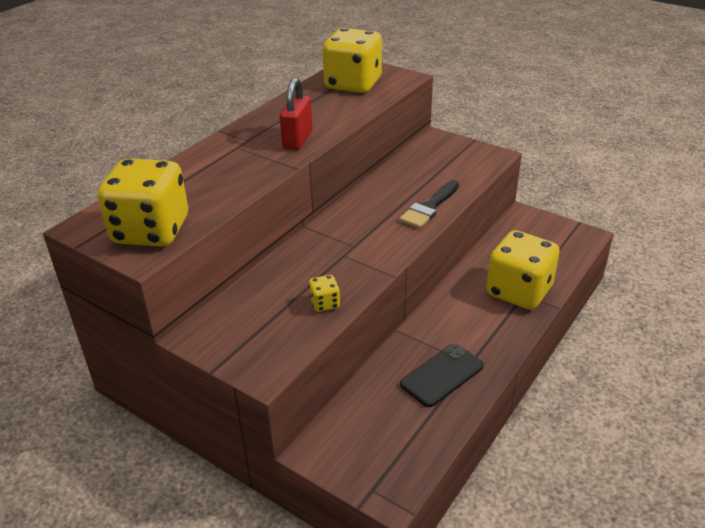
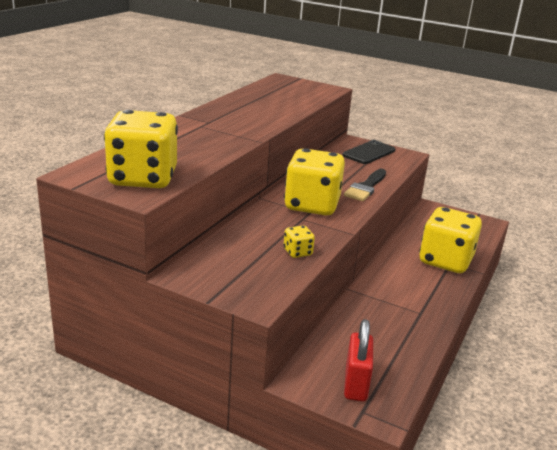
camera: 10 degrees left, 10 degrees down
red padlock [280,77,312,150] -> red padlock moved to [344,319,373,402]
yellow dice [322,28,382,93] -> yellow dice moved to [284,148,345,215]
black phone [400,344,483,407] -> black phone moved to [342,140,395,164]

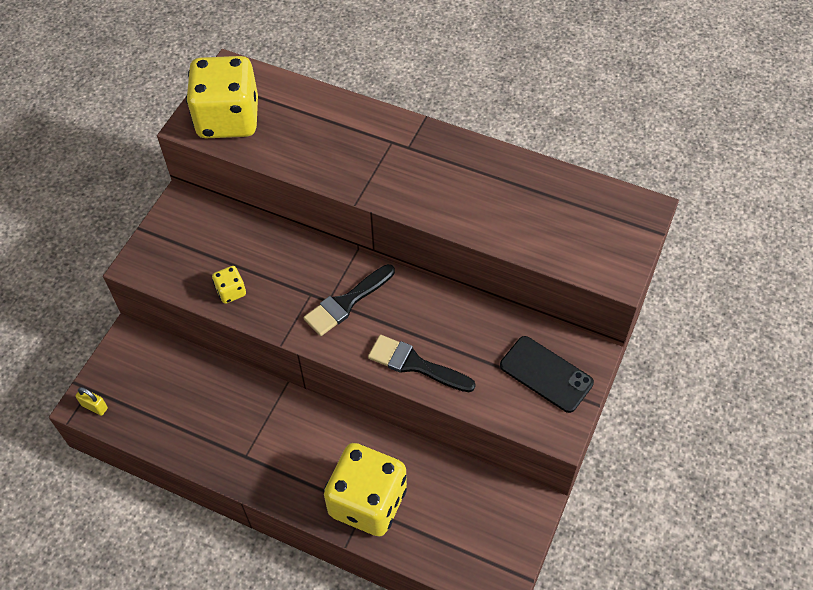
camera: 90 degrees right, 30 degrees up
yellow dice [284,148,345,215] -> black brush [304,264,395,336]
red padlock [344,319,373,402] -> none
none -> yellow padlock [76,387,108,416]

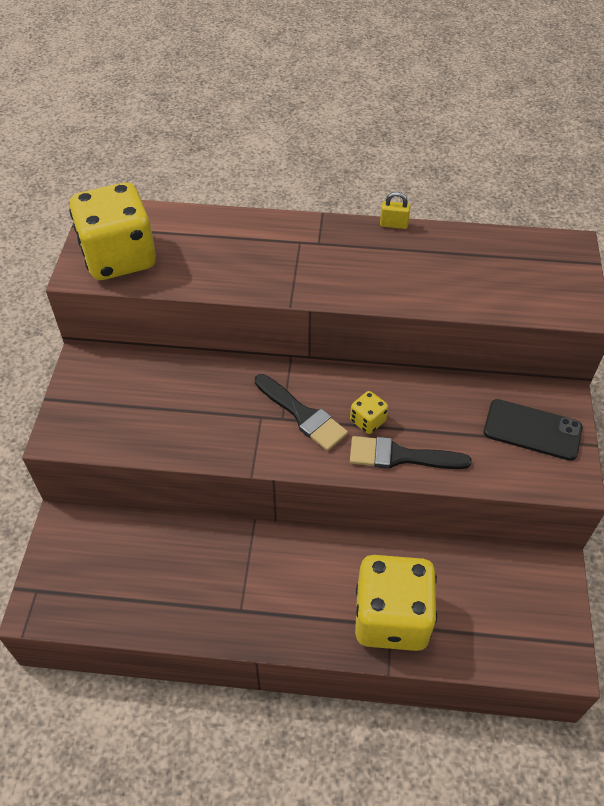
camera: 20 degrees left, 5 degrees down
yellow padlock [76,387,108,416] -> yellow padlock moved to [380,192,411,229]
yellow dice [212,266,246,304] -> yellow dice moved to [350,391,388,434]
black brush [304,264,395,336] -> black brush turned 75 degrees counterclockwise [255,374,348,451]

